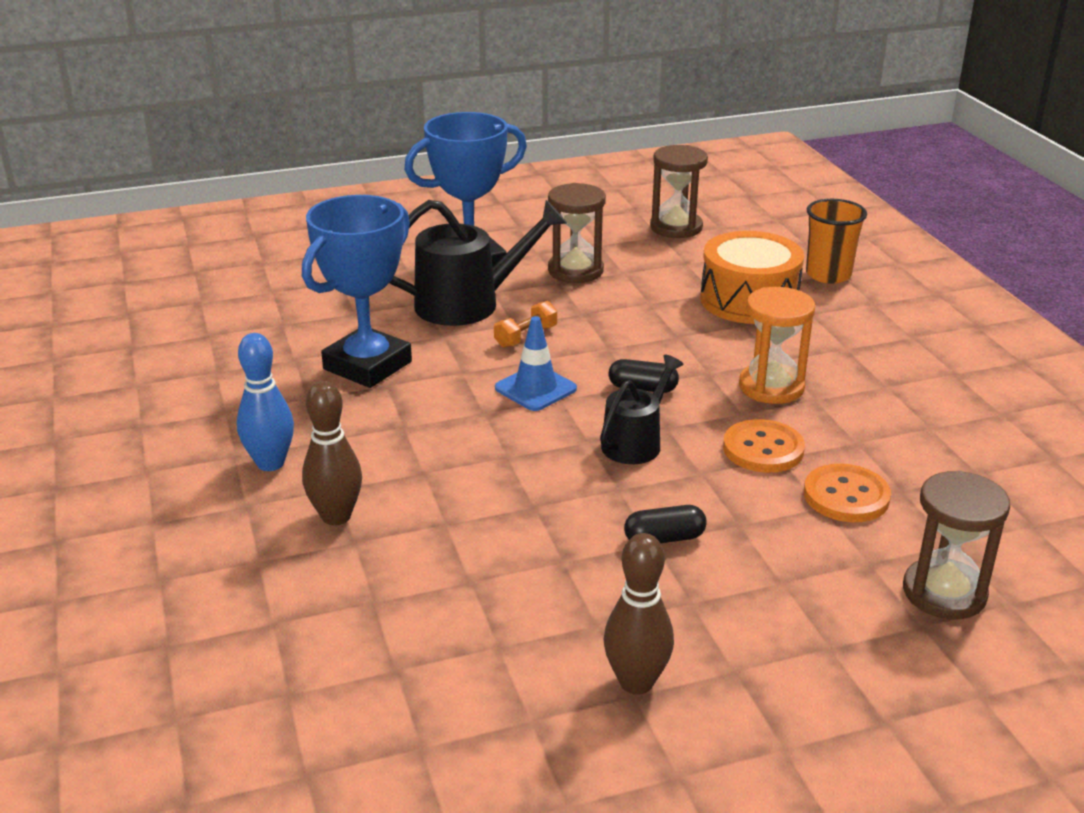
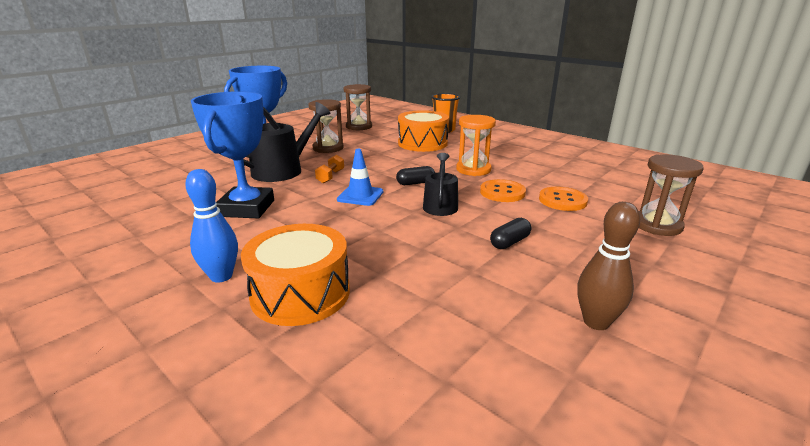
camera: 30 degrees left, 5 degrees down
brown bowling pin [302,381,362,525] -> orange drum [241,224,350,326]

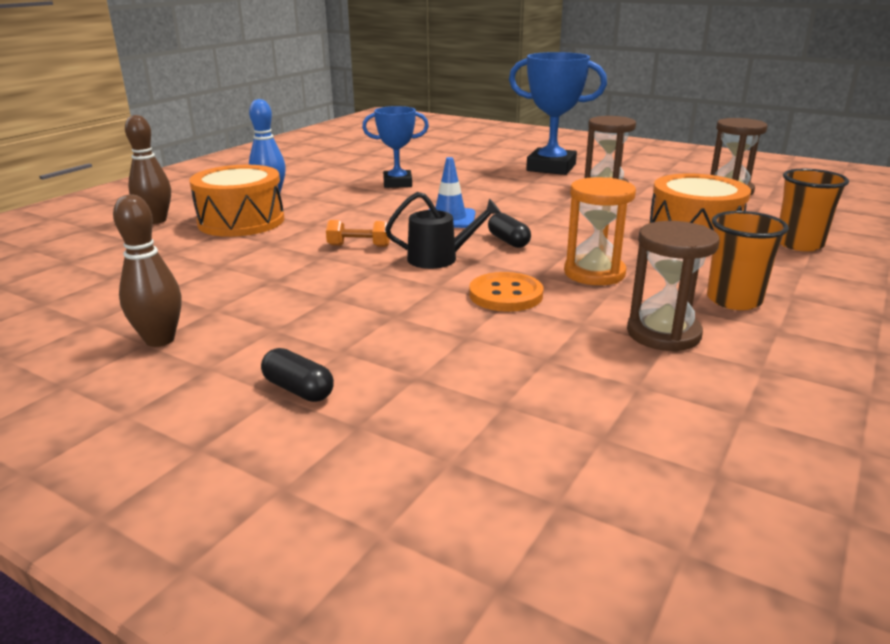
camera: 80 degrees right, 0 degrees up
blue trophy [191,91,274,218] -> blue trophy [362,106,429,188], size x0.64
black watering can [243,102,331,182] -> none
orange dumbbell [315,155,344,183] -> orange dumbbell moved to [326,220,390,247]
black capsule [490,218,531,249] -> black capsule moved to [261,348,334,402]
orange button [539,187,588,211] -> none
brown hourglass [639,154,704,236] -> brown hourglass moved to [627,221,720,352]
none -> brown bowling pin [125,115,171,224]
none -> orange cup [707,211,789,310]

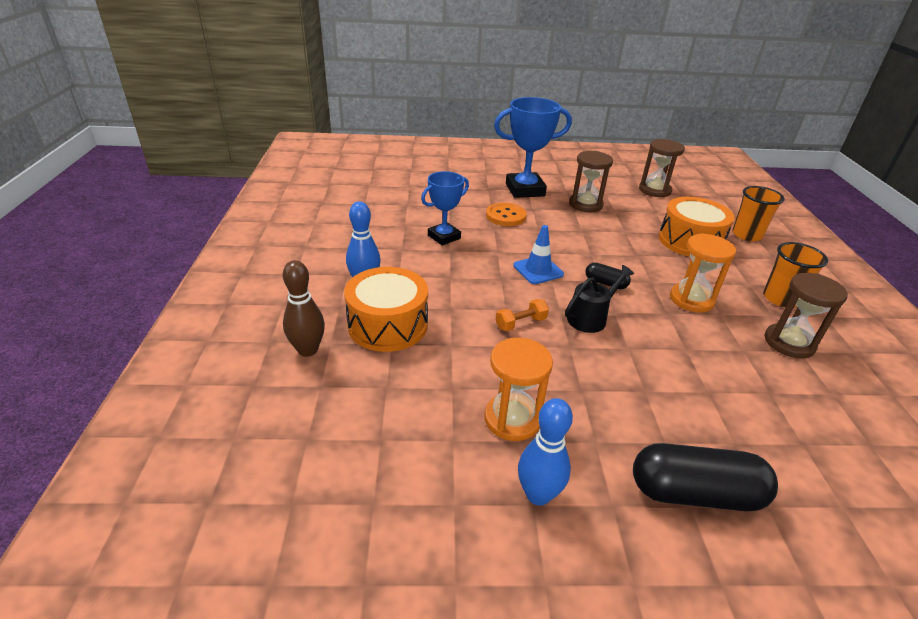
camera: 35 degrees left, 10 degrees up
brown bowling pin [113,194,182,347] -> blue bowling pin [518,398,573,506]
black capsule [261,348,334,402] -> black capsule [633,443,778,511], size x1.96
orange button [469,272,543,312] -> orange button moved to [486,203,527,226]
none -> orange hourglass [484,338,553,441]

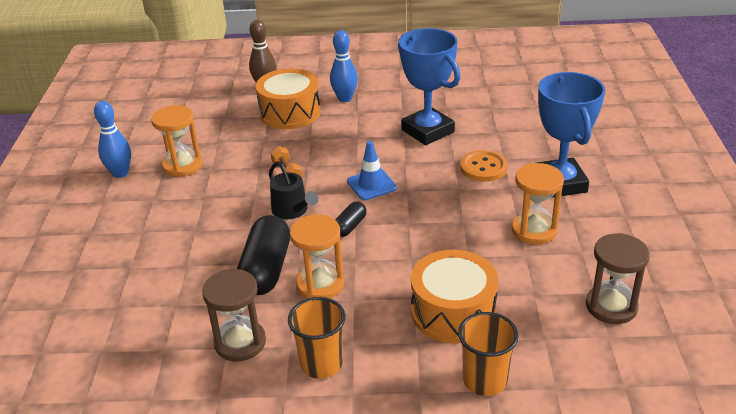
camera: 95 degrees right, 0 degrees up
blue trophy [421,171,469,245] -> blue trophy [398,28,460,145], size x1.57
brown hourglass [569,151,613,212] -> orange hourglass [512,163,564,245]
black capsule [633,443,778,511] -> black capsule moved to [237,215,290,295]

